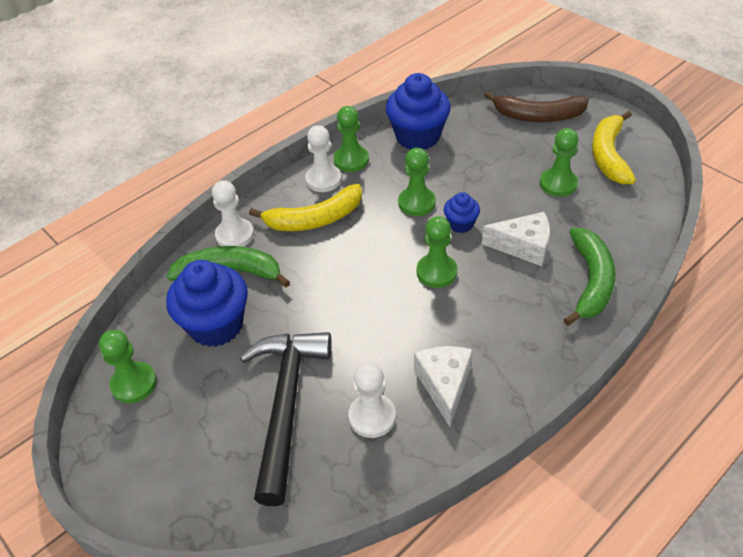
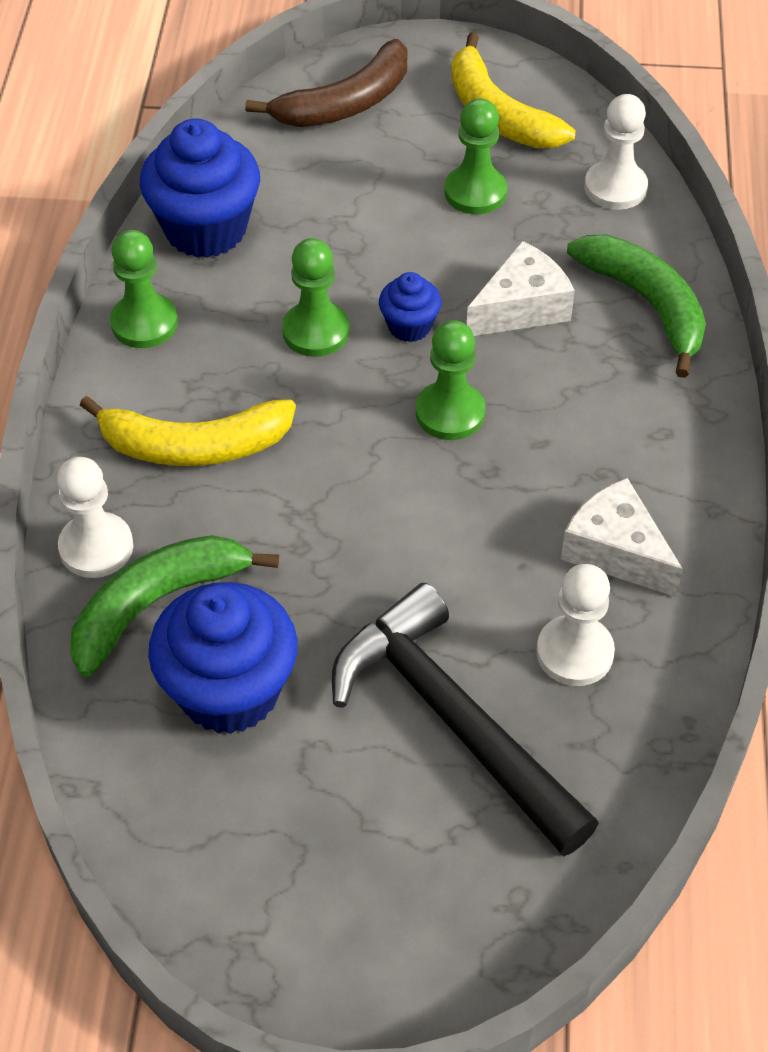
camera: 45 degrees left, 5 degrees up
green pawn [99,330,157,403] -> none
yellow banana [249,184,362,231] -> yellow banana turned 60 degrees clockwise [80,396,296,466]
white pawn [305,125,342,192] -> white pawn moved to [585,94,648,210]

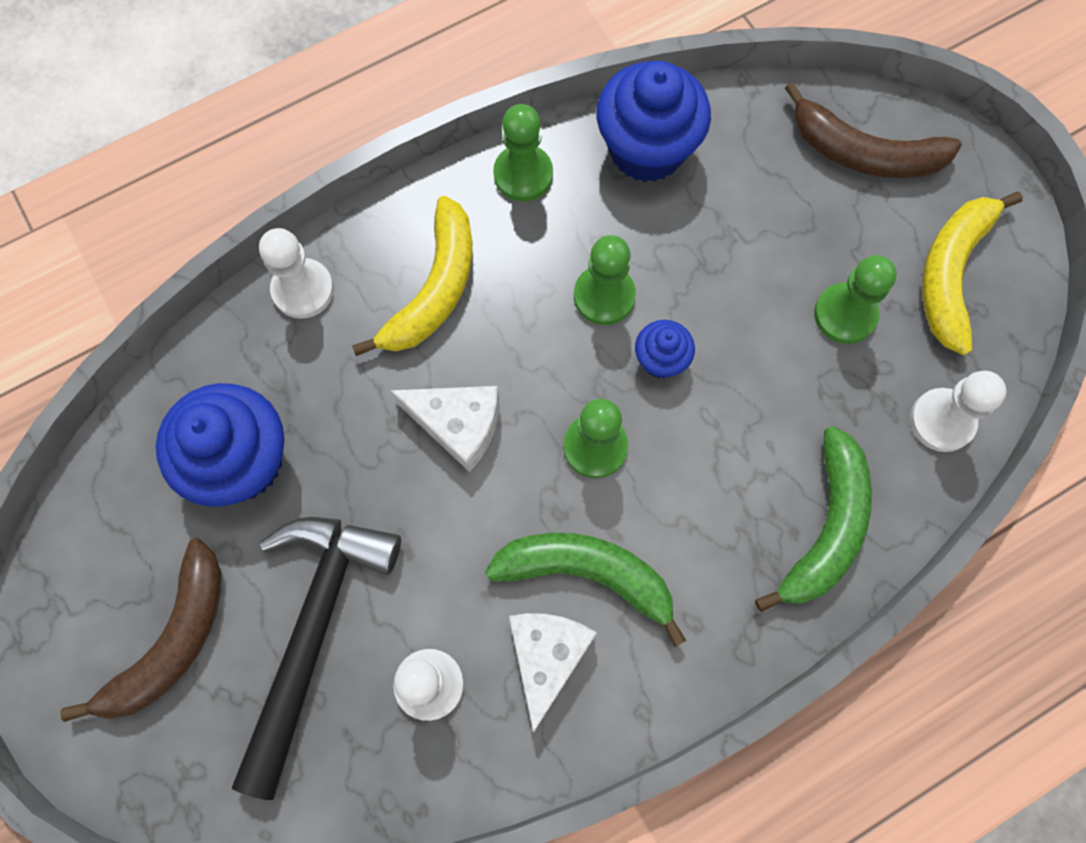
camera: 55 degrees right, 20 degrees up
green banana [70,535,279,677] -> green banana moved to [485,533,686,647]
yellow banana [80,396,296,466] -> yellow banana turned 120 degrees counterclockwise [352,196,472,356]
white cheese [467,241,575,336] -> white cheese moved to [390,386,499,472]
none -> brown banana [60,538,222,722]

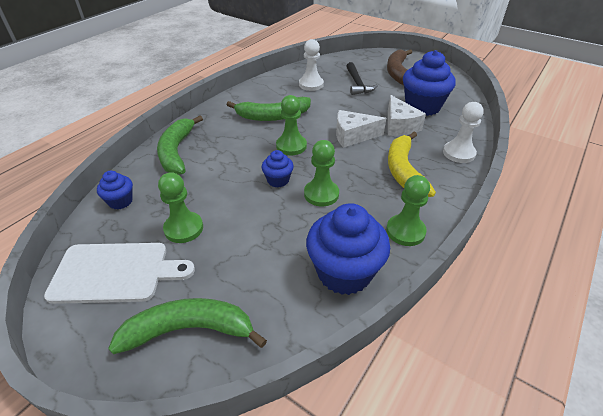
camera: 155 degrees right, 30 degrees down
black hammer [232,517,401,800] -> black hammer [346,62,378,95], size x0.57
white cheese [509,613,597,733] -> white cheese moved to [388,95,426,136]
brown banana [785,82,962,178] -> green banana [108,298,267,354]
white pawn [910,371,1006,452] -> blue cupcake [97,171,133,210]
yellow banana [922,192,1023,355] -> white cutting board [44,243,195,304]

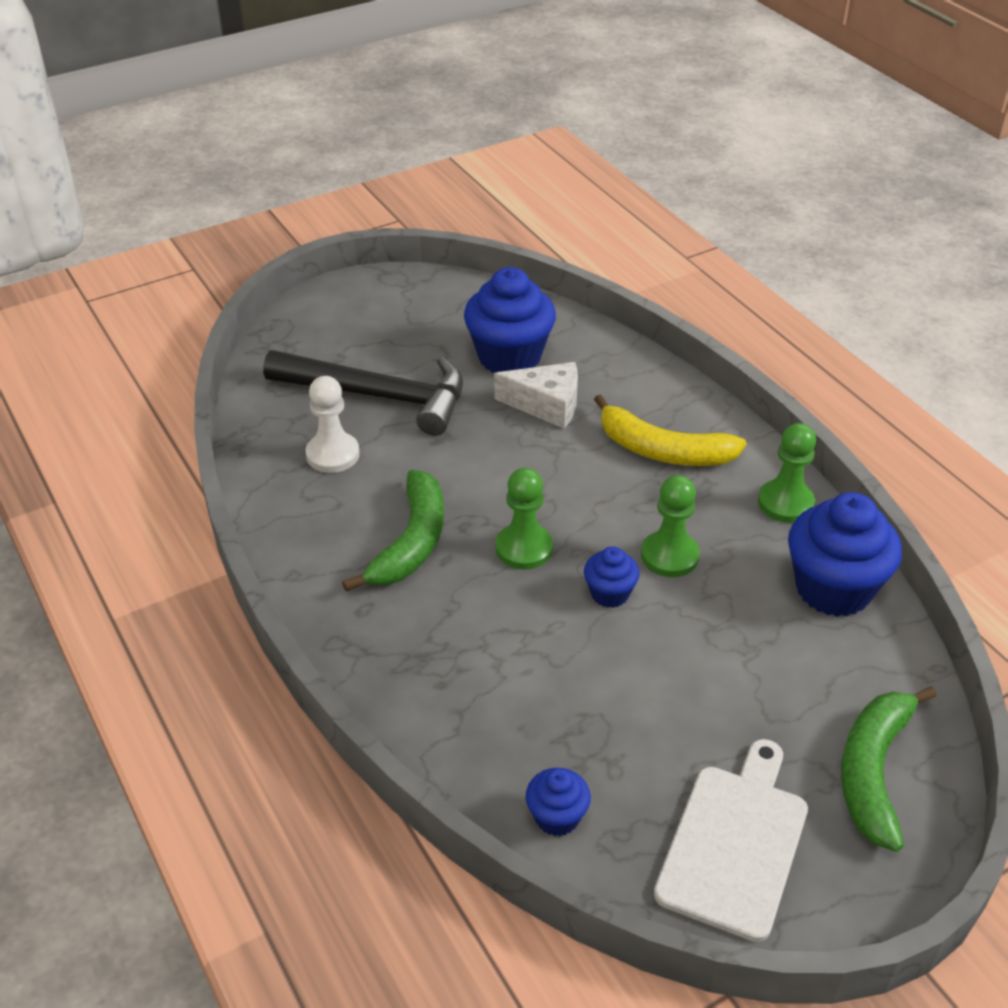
camera: 65 degrees left, 0 degrees up
green banana [157,115,203,175] -> none
green pawn [158,172,203,243] -> none
white cheese [336,110,386,148] -> none
black hammer [346,62,378,95] -> black hammer [263,350,463,436], size x1.75
brown banana [387,49,412,85] -> none
white pawn [443,102,484,163] -> none

